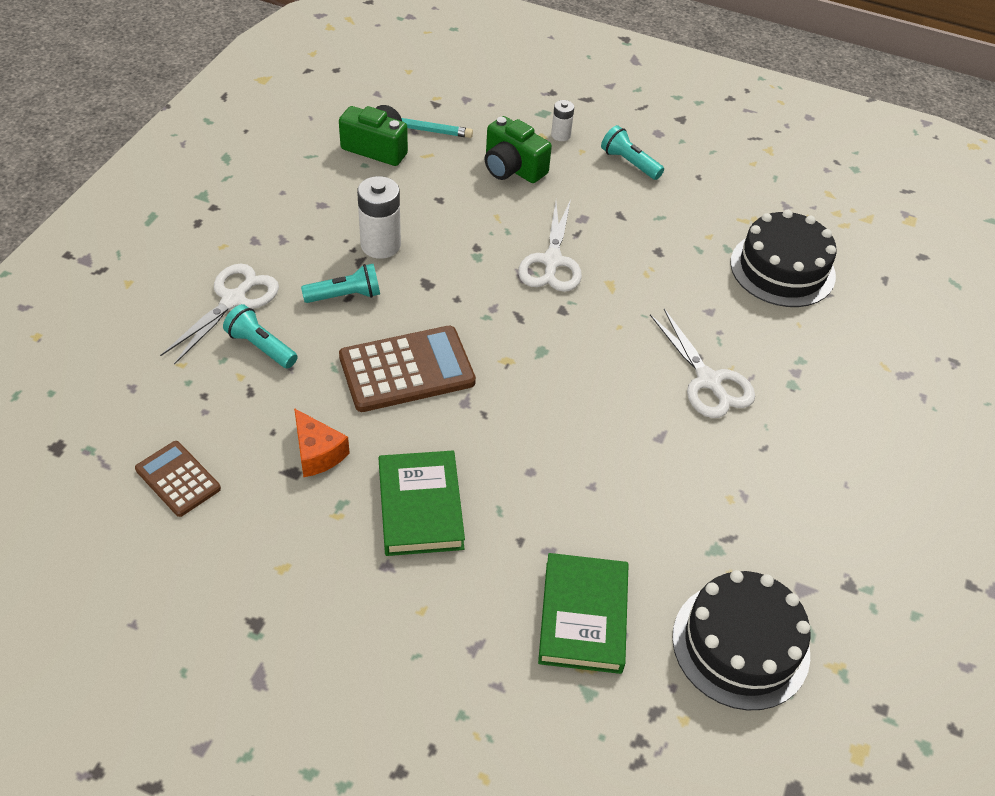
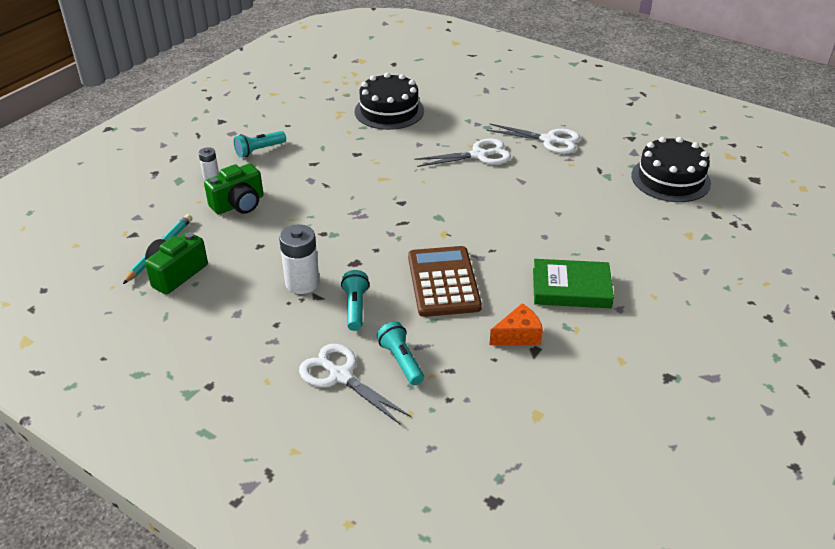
camera: 75 degrees left, 10 degrees down
brown calculator [135,441,221,517] -> none
turquoise flashlight [223,304,298,369] -> turquoise flashlight turned 105 degrees clockwise [377,322,424,385]
white scissors [518,200,582,292] -> white scissors moved to [486,124,580,154]
green book [538,553,629,674] -> none

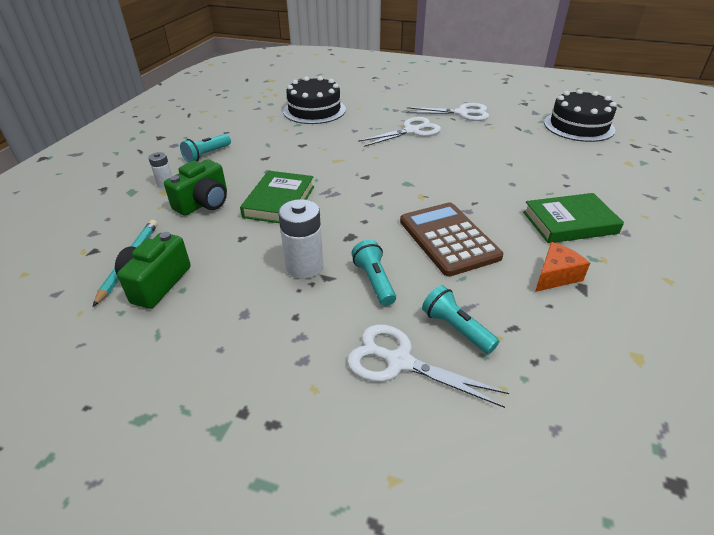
camera: 15 degrees left, 0 degrees up
none -> green book [240,171,314,223]

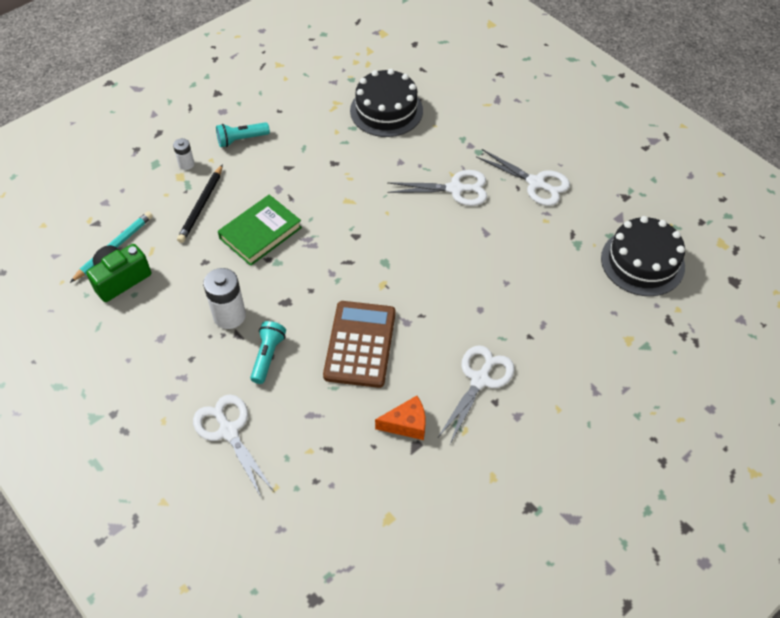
camera: 30 degrees right, 15 degrees up
green camera [164,159,227,216] -> black pencil [177,164,223,243]
turquoise flashlight [422,285,499,354] -> none
green book [523,193,624,243] -> white scissors [438,345,514,444]

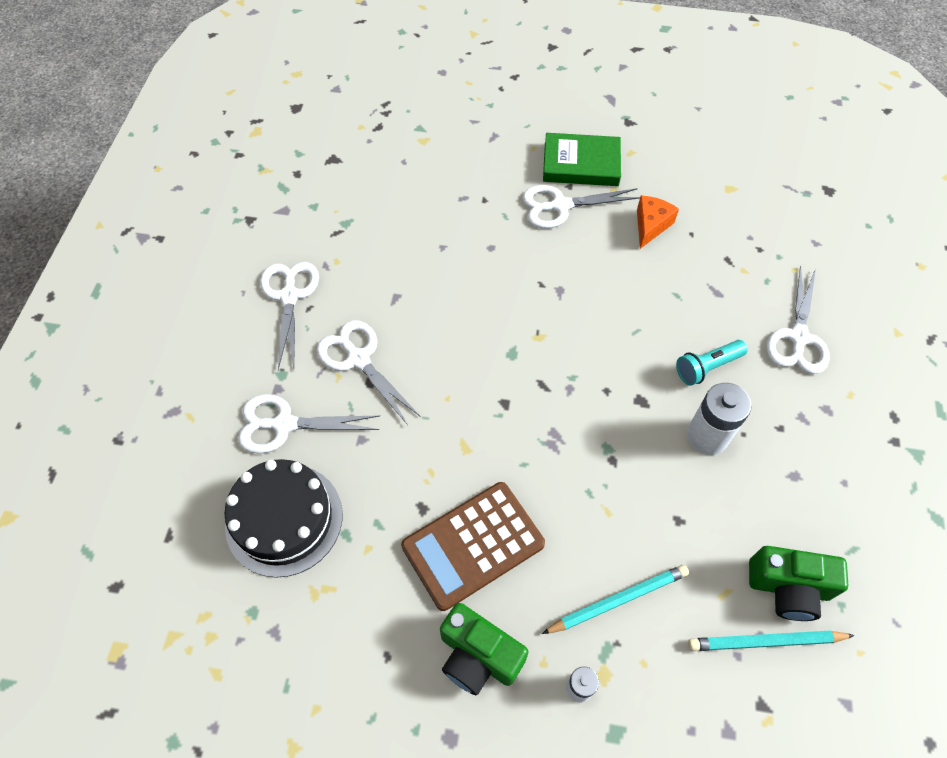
camera: 130 degrees left, 5 degrees up
black pencil [177,164,223,243] -> turquoise pencil [542,565,689,634]
turquoise flashlight [216,122,270,147] -> green camera [440,603,528,695]
green book [218,195,302,266] -> green book moved to [543,133,621,186]
brown calculator [323,301,396,388] -> brown calculator moved to [401,482,545,611]
orange cheese [375,396,426,440] -> orange cheese turned 75 degrees clockwise [637,196,679,249]
black cake [601,216,685,296] -> none
none -> white scissors [238,394,379,454]

